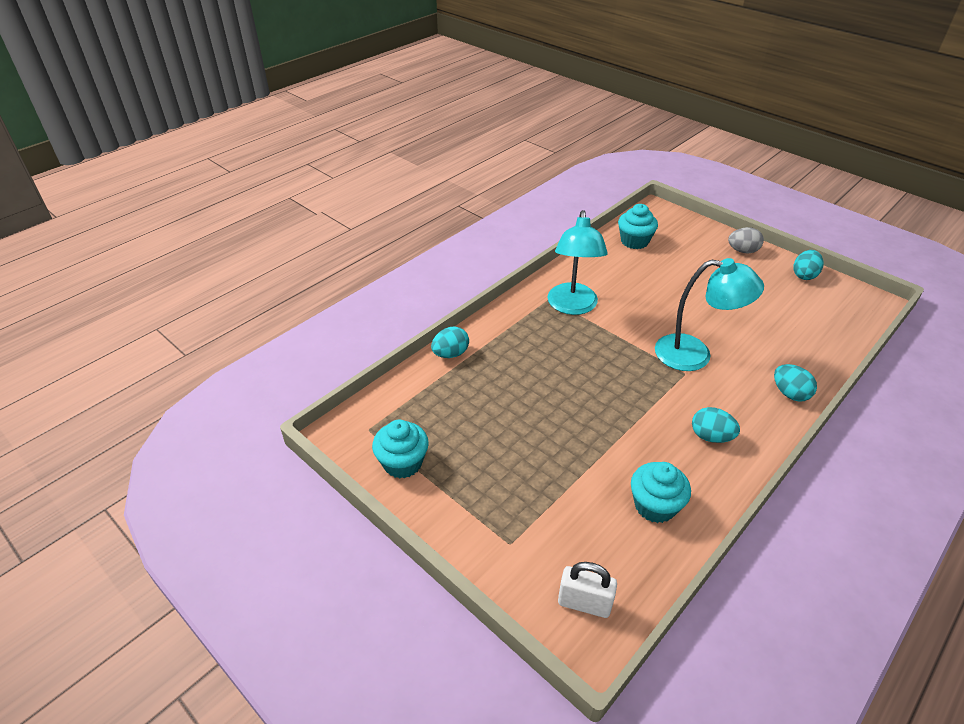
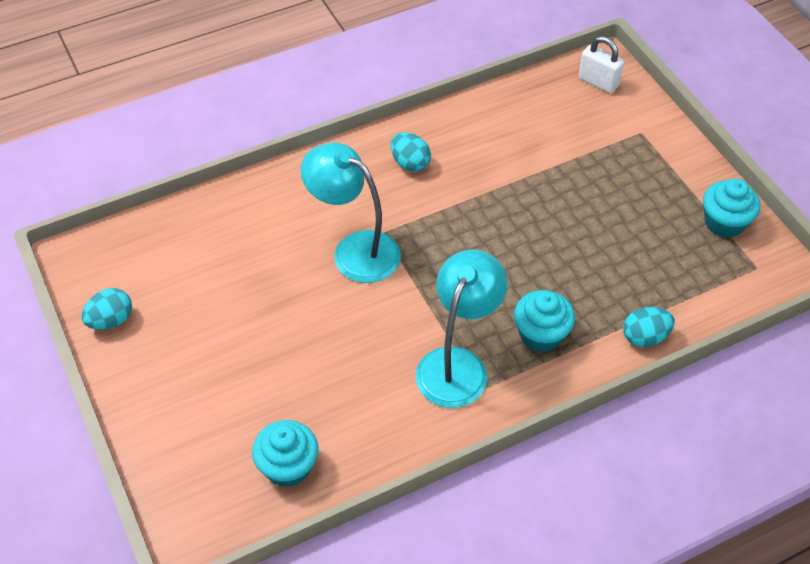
camera: 160 degrees left, 10 degrees up
turquoise cupcake [631,462,691,523] -> turquoise cupcake moved to [514,290,575,352]
grey egg [728,227,764,254] -> none
turquoise egg [774,364,817,402] -> none

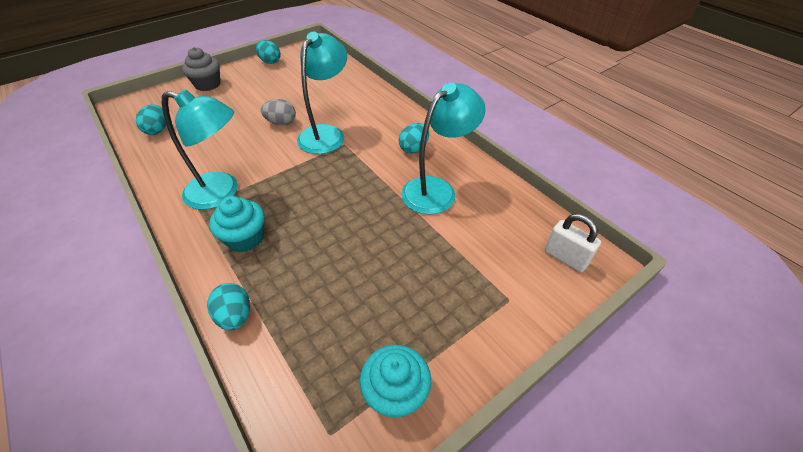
camera: 80 degrees right, 5 degrees down
turquoise cupcake [252,420,319,487] -> turquoise egg [136,104,166,135]
white padlock [578,36,624,93] -> white padlock turned 75 degrees counterclockwise [545,214,601,272]
none -> grey cupcake [182,47,220,91]
none -> grey egg [261,99,296,125]
none -> turquoise lamp [401,83,486,215]

